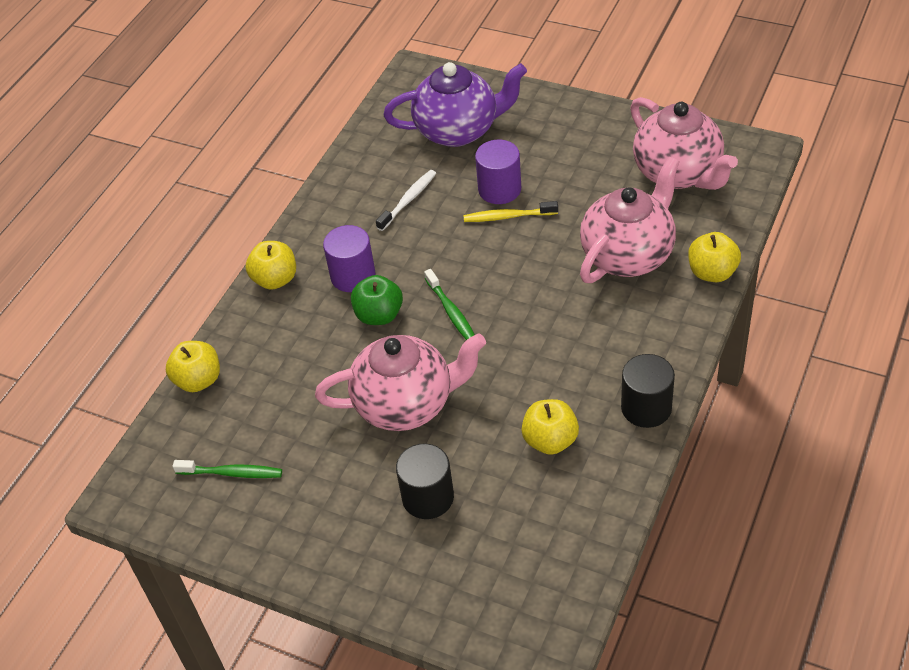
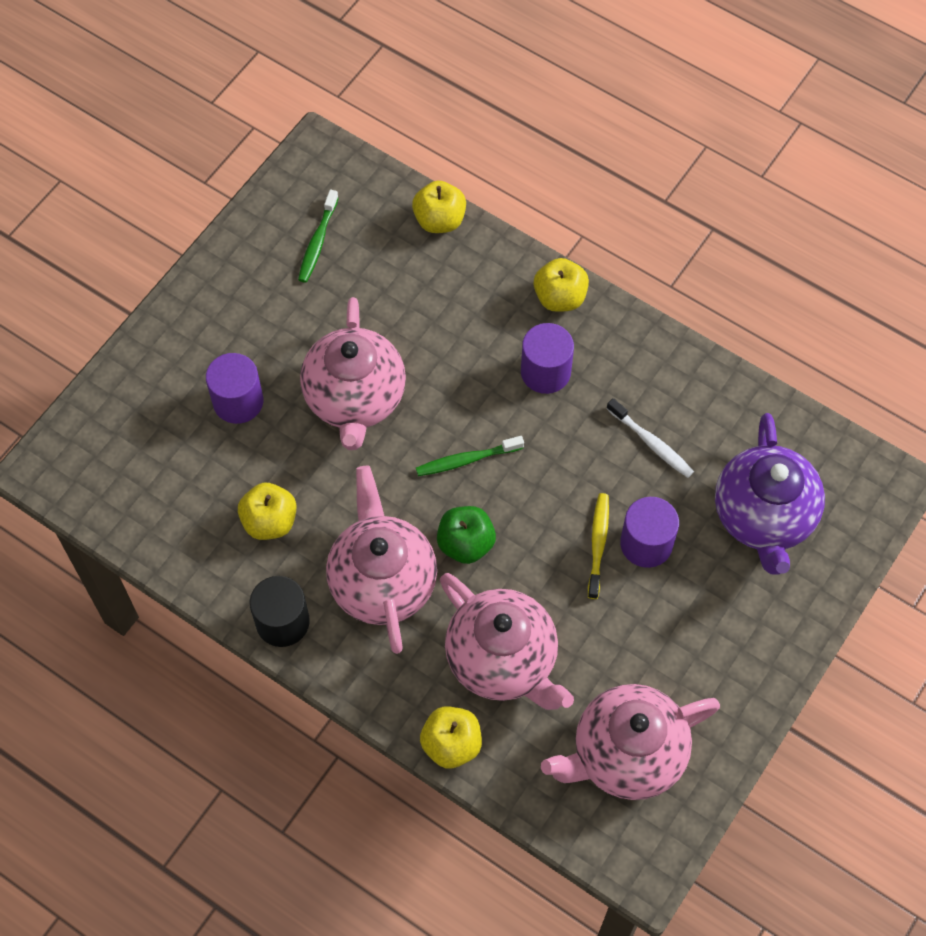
camera: 95 degrees right, 15 degrees up
green apple [351,275,403,325] -> green apple moved to [437,506,496,564]
black cylinder [396,443,454,519] -> purple cylinder [206,353,263,424]
none -> pink teapot [326,466,437,654]

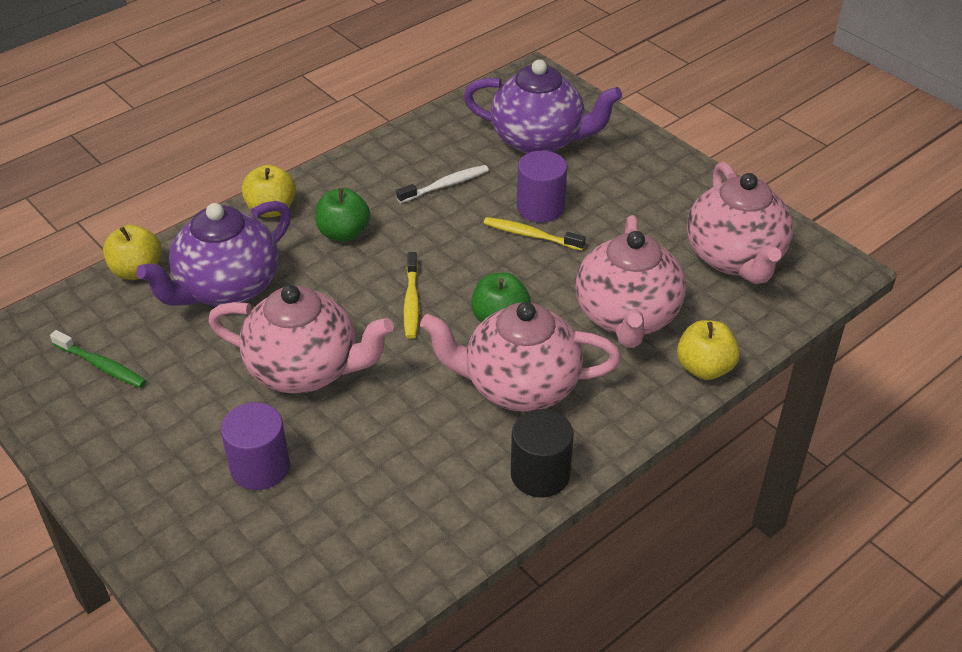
camera: 75 degrees left, 20 degrees down
yellow apple [238,483,296,540] -> none
green toothbrush [416,436,524,476] -> yellow toothbrush [403,252,419,339]
pink teapot [440,573,574,710] -> pink teapot turned 120 degrees clockwise [575,215,686,348]
purple cylinder [521,323,574,394] -> green apple [315,188,370,242]
none -> purple teapot [136,201,291,306]

